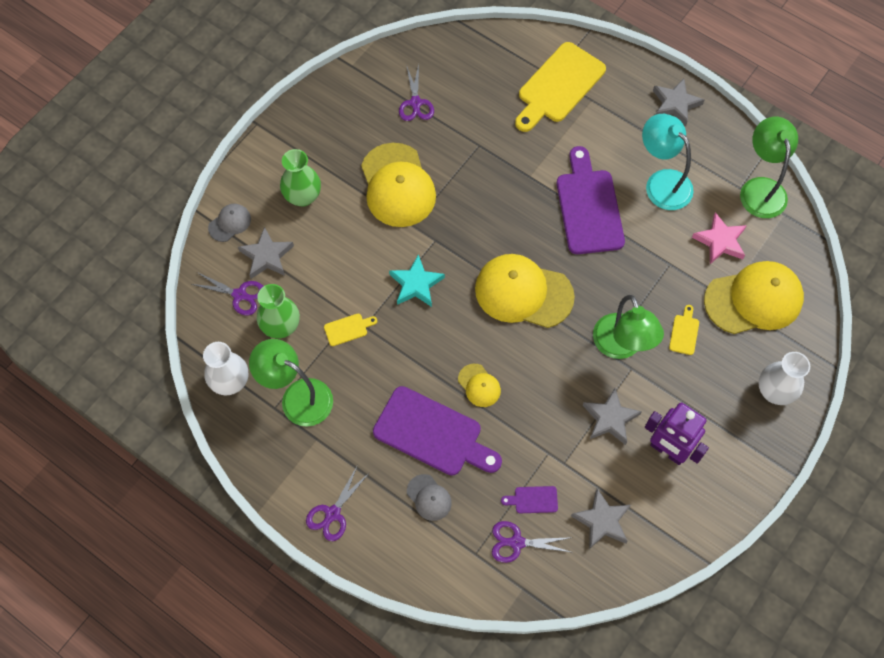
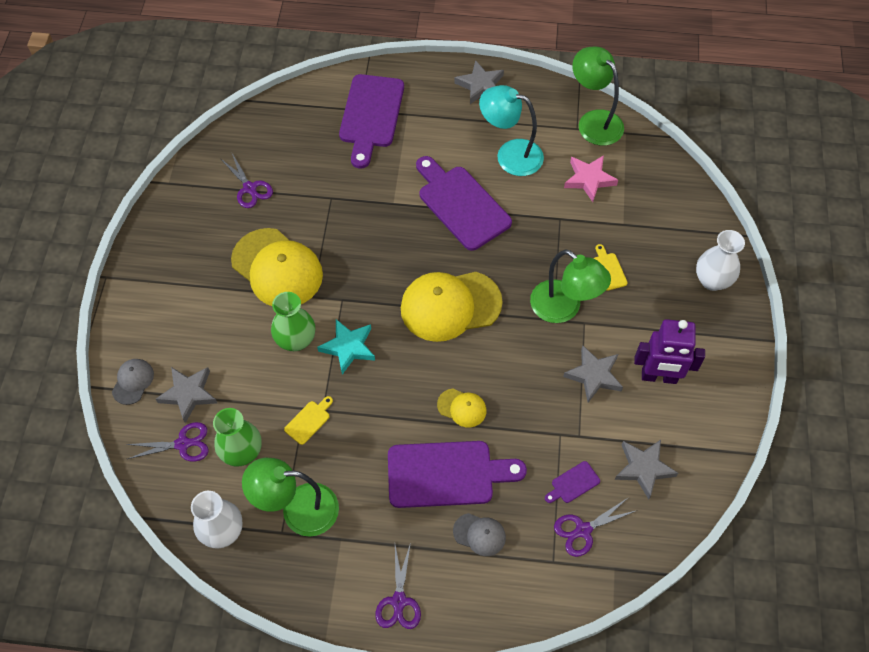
camera: 30 degrees left, 5 degrees down
green vase [280,149,321,206] -> green vase moved to [271,292,315,351]
yellow cutting board [515,42,606,132] -> purple cutting board [339,74,404,168]
yellow cap [704,261,804,334] -> none

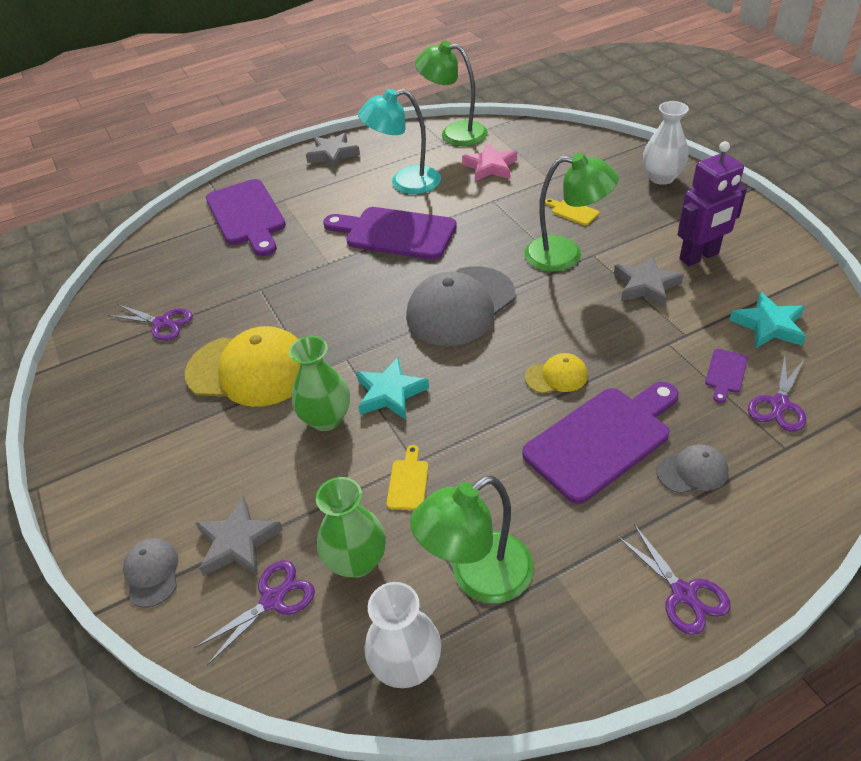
camera: 30 degrees left, 15 degrees down
yellow cap [401,272,503,342] -> grey cap [406,266,515,346]
grey star [615,440,678,500] -> turquoise star [729,292,806,348]

